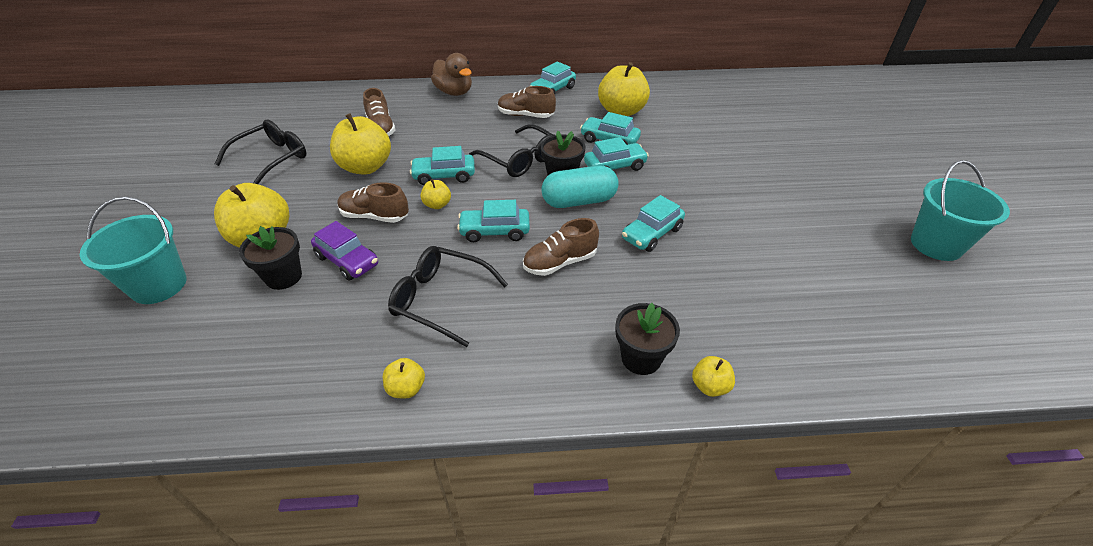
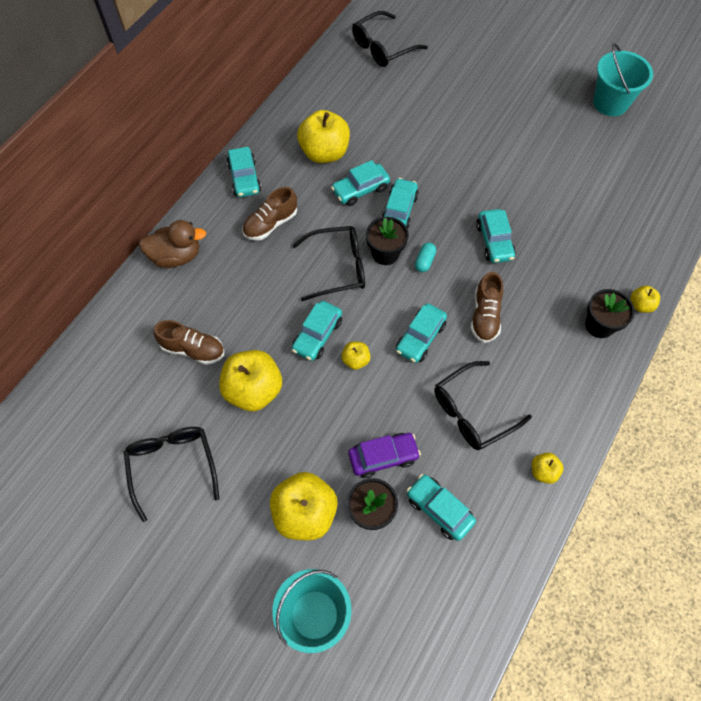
camera: 55 degrees left, 20 degrees up
brown shoe [337,182,409,223] -> none
turquoise capsule [541,166,619,208] -> turquoise capsule [415,242,436,272], size x0.47
none -> black glasses [352,11,428,67]
none -> turquoise car [407,474,476,541]

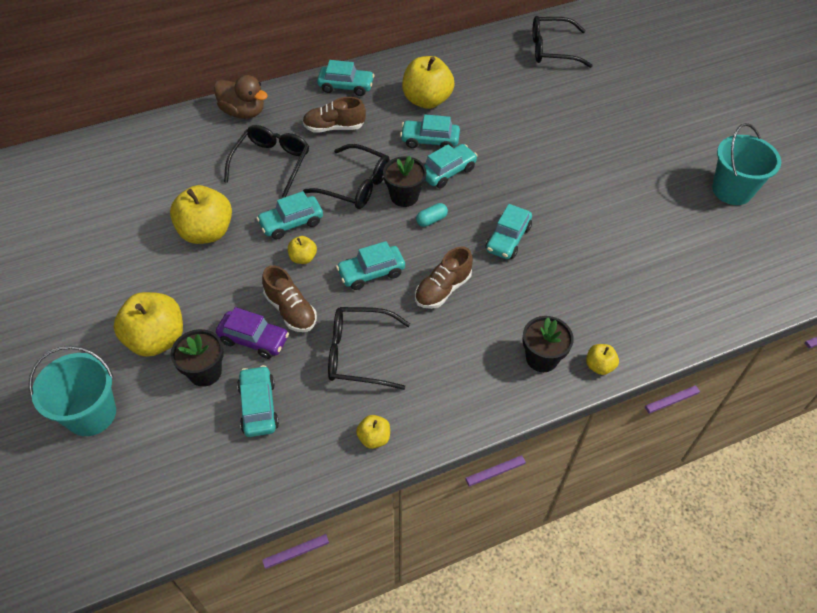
camera: 35 degrees right, 10 degrees down
black glasses [124,427,219,522] -> black glasses moved to [224,125,309,198]
brown shoe [153,320,224,365] -> brown shoe moved to [262,265,317,332]
turquoise car [227,147,261,197] -> turquoise car turned 105 degrees counterclockwise [317,60,374,96]

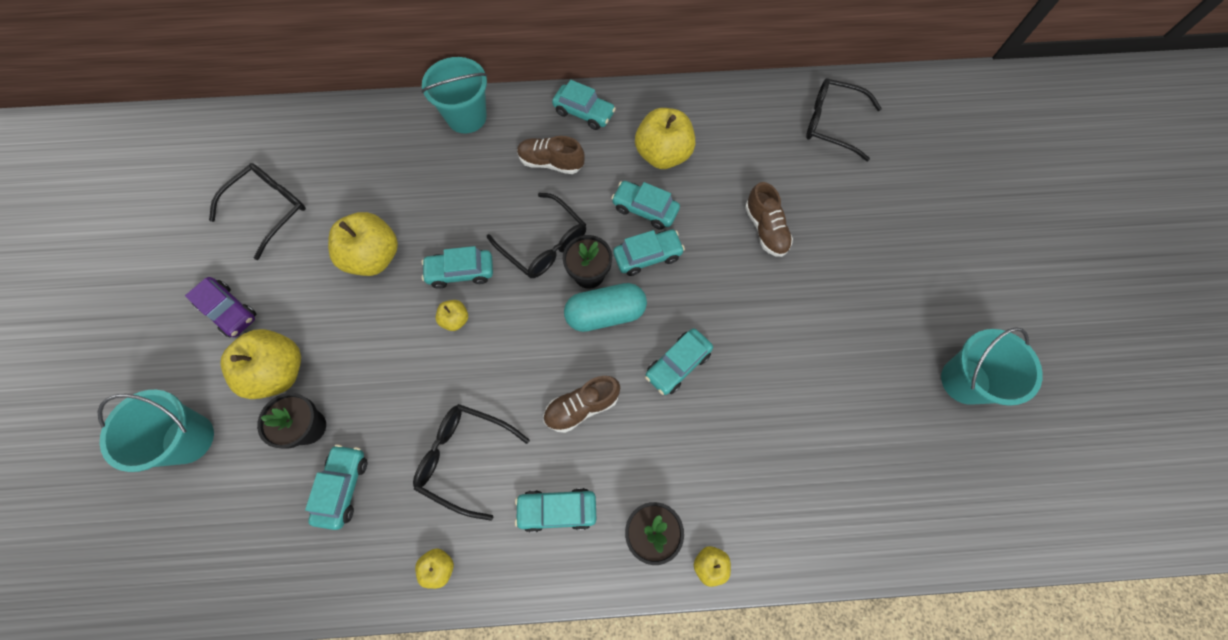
camera: 20 degrees right, 15 degrees up
brown duck [214,75,268,119] -> turquoise bucket [422,57,487,133]
purple car [216,307,289,359] -> purple car moved to [185,277,256,337]
black glasses [224,125,309,198] -> black glasses moved to [209,163,306,260]
brown shoe [262,265,317,332] -> brown shoe moved to [745,182,793,257]
turquoise car [336,241,405,290] -> turquoise car moved to [515,488,596,533]
turquoise capsule [416,203,448,227] -> turquoise capsule [564,283,647,332], size x2.11

